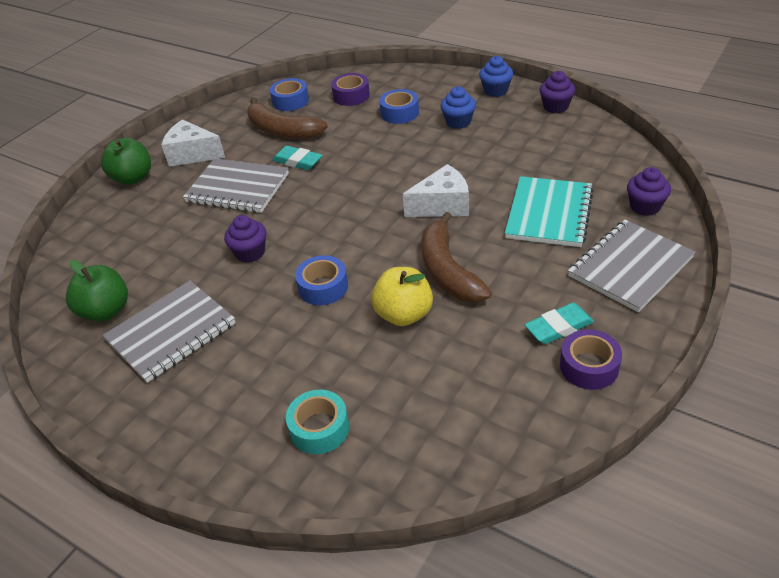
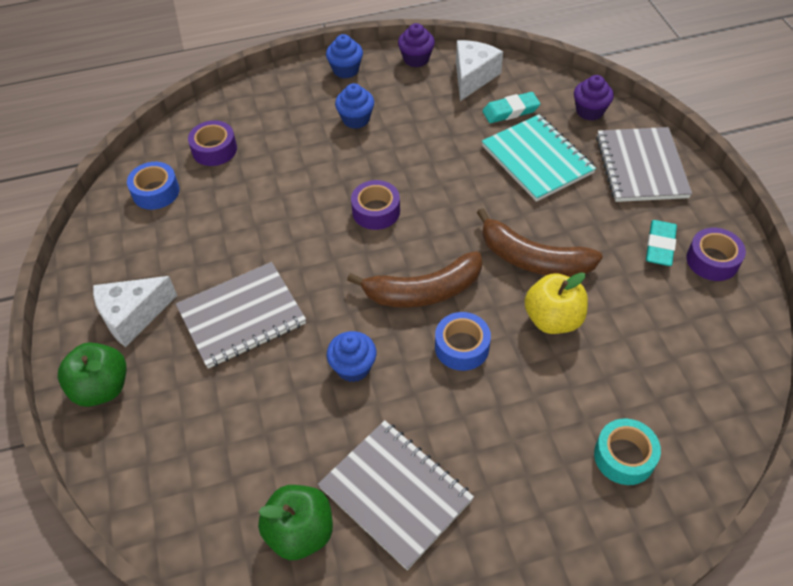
camera: 50 degrees left, 10 degrees up
grey notebook [102,281,235,383] -> grey notebook turned 45 degrees counterclockwise [318,420,474,570]
purple cupcake [224,215,266,263] -> blue cupcake [327,331,376,382]
brown banana [247,97,328,139] -> brown banana moved to [347,251,482,308]
turquoise eraser [272,146,322,170] -> turquoise eraser moved to [482,92,540,123]
blue tape [379,89,419,124] -> none
white cheese [403,164,469,217] -> white cheese moved to [456,40,503,101]
none -> purple tape [351,180,400,230]

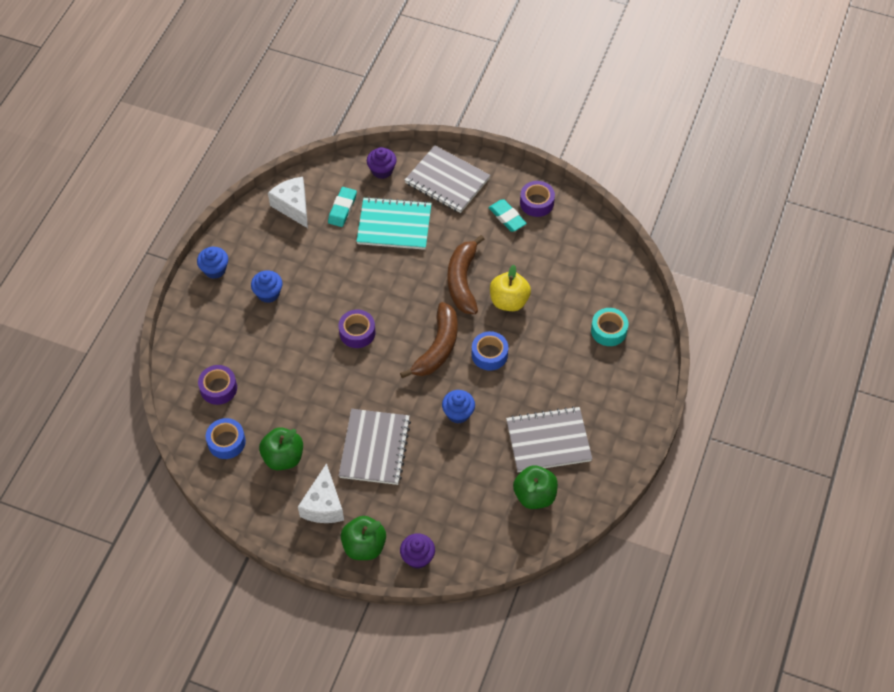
camera: 55 degrees left, 5 degrees up
purple cupcake [398,23,435,67] -> purple cupcake moved to [400,533,435,569]
brown banana [477,208,603,277] -> brown banana turned 120 degrees clockwise [447,235,484,314]
none -> green apple [259,427,303,470]

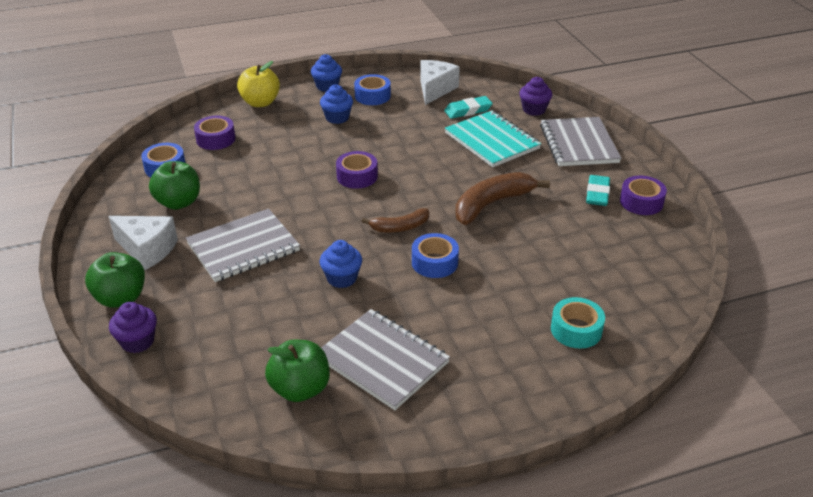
camera: 50 degrees right, 20 degrees down
white cheese [298,463,344,523] -> white cheese turned 120 degrees counterclockwise [108,216,178,270]
brown banana [400,302,457,378] -> brown banana [361,208,429,232], size x0.59
yellow apple [490,265,531,311] -> yellow apple moved to [237,61,280,107]
none -> blue tape [354,74,391,105]

